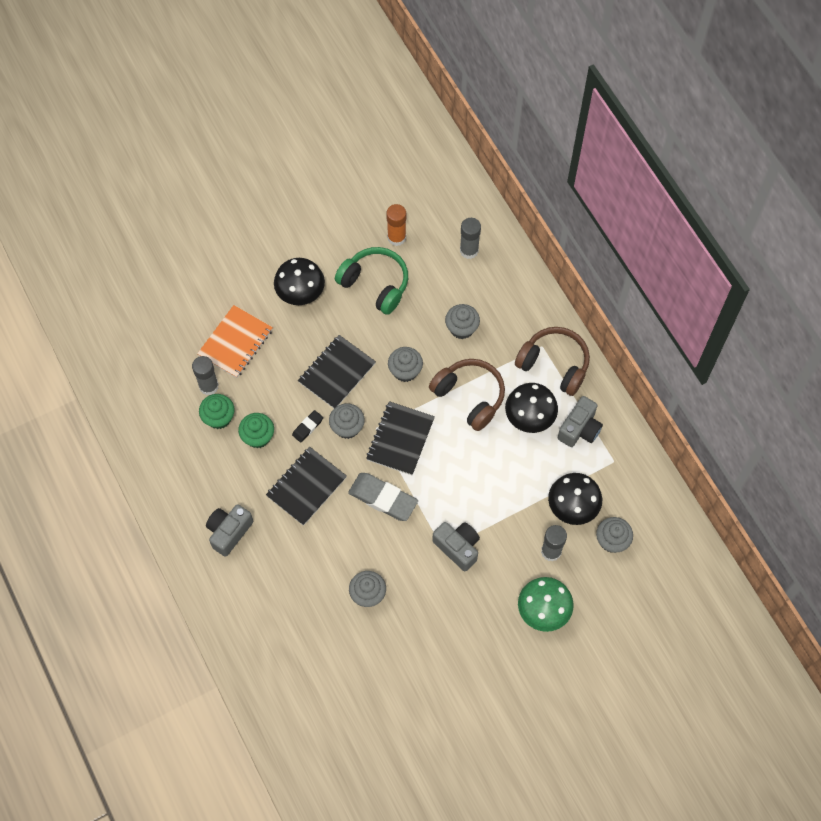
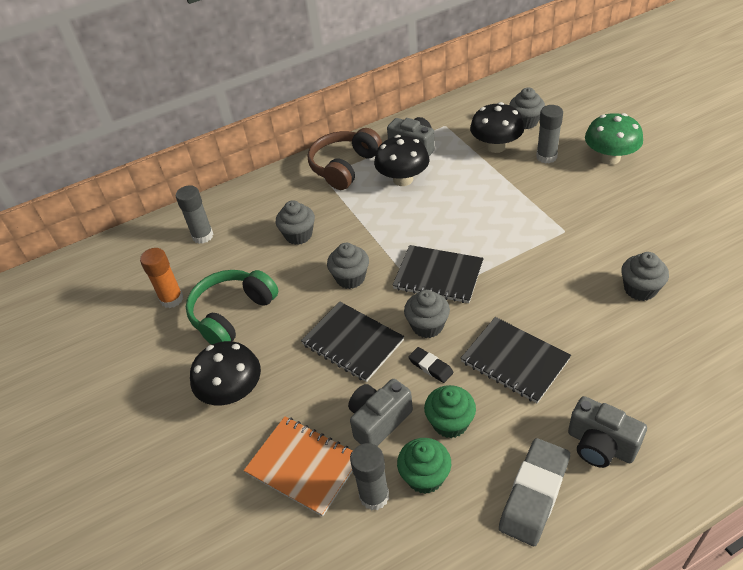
camera: 85 degrees left, 20 degrees down
grey eraser [348,473,418,521] -> grey eraser moved to [499,438,570,546]
brown headphones [429,359,505,431] -> none
grey camera [432,522,480,571] -> grey camera moved to [348,379,413,446]

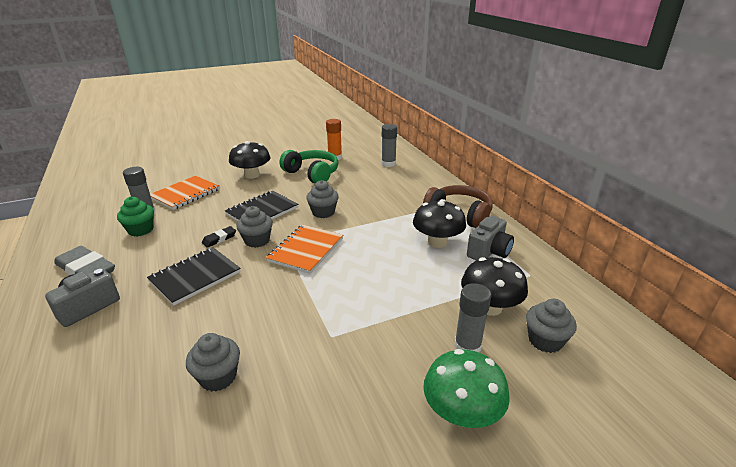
camera: 90 degrees right, 15 degrees down
grey cupcake [276,200,315,245] -> none
grey camera [348,379,413,446] -> none
black notebook [392,245,484,303] -> orange notebook [266,225,343,274]
green cupcake [424,385,476,438] -> none

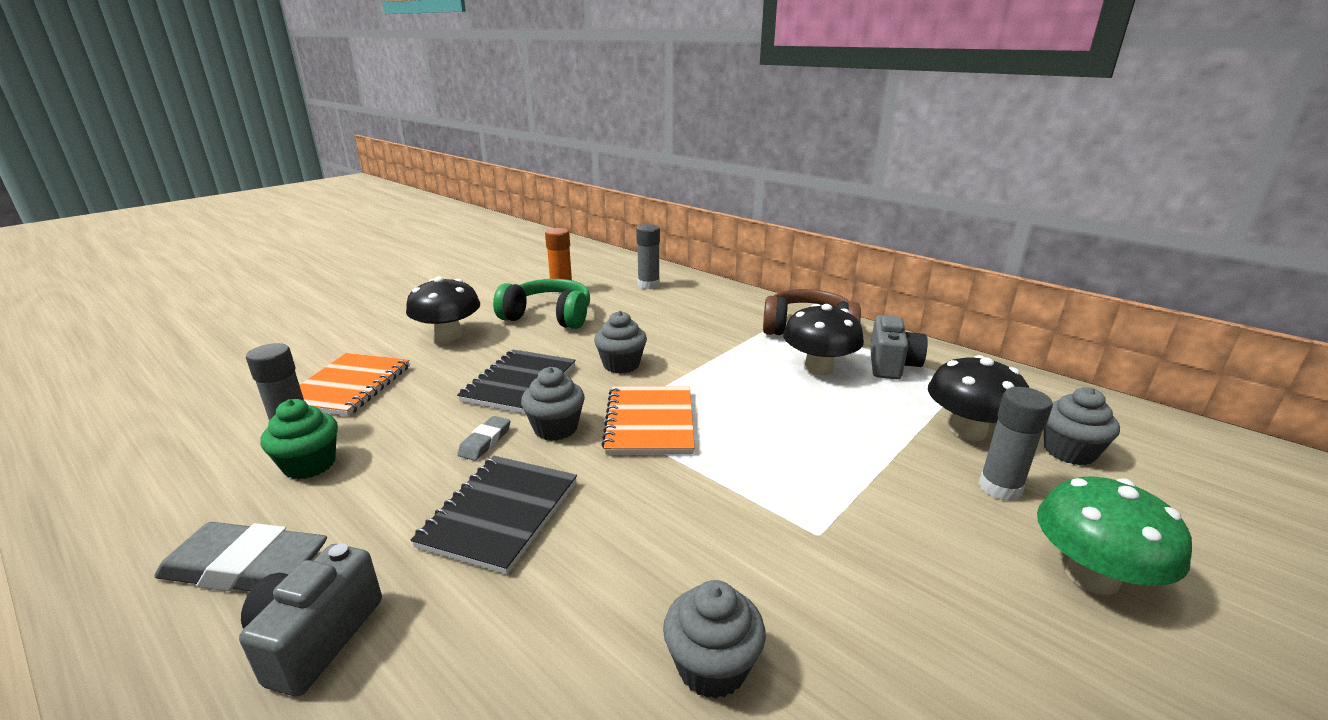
camera: 25 degrees left, 5 degrees down
black eraser [202,226,236,248] -> grey eraser [457,416,511,461]

